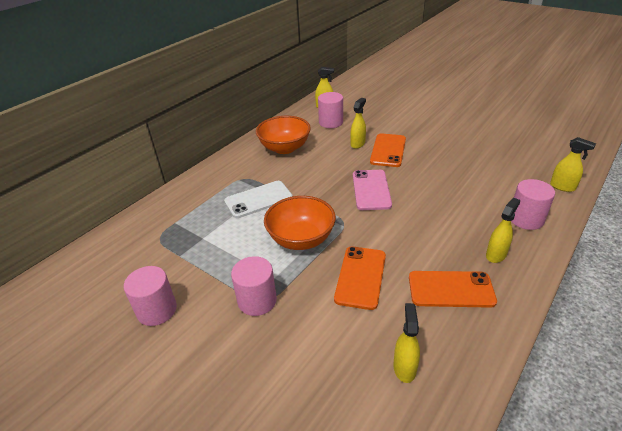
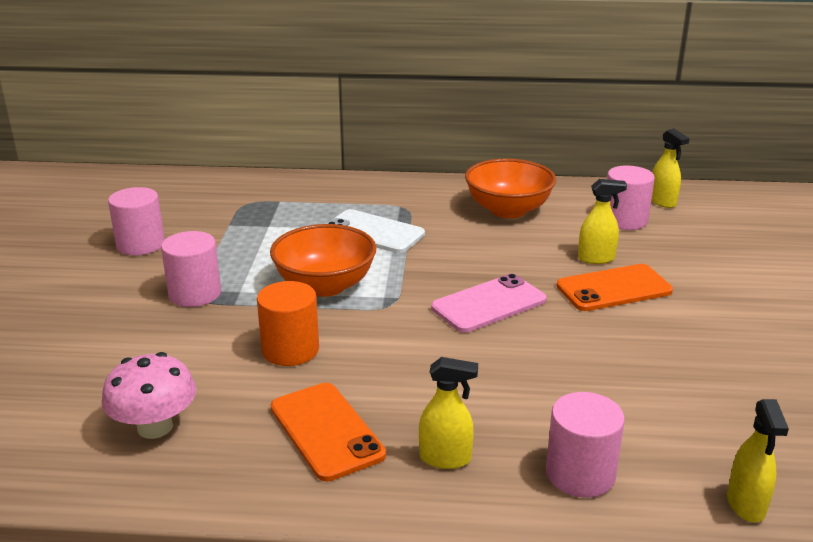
camera: 55 degrees right, 10 degrees down
orange phone [334,247,386,310] -> orange cylinder [257,281,319,366]
yellow spray bottle [394,303,420,383] -> pink mushroom [102,352,196,439]

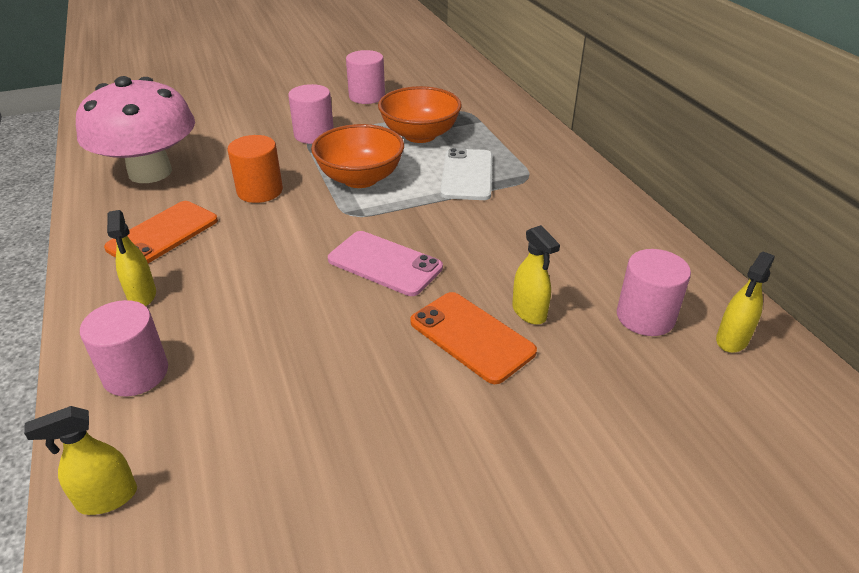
camera: 65 degrees right, 10 degrees up
pink mushroom [102,352,196,439] -> pink mushroom [76,76,195,183], size x1.76
orange bowl [465,159,556,218] -> orange bowl moved to [378,86,462,143]

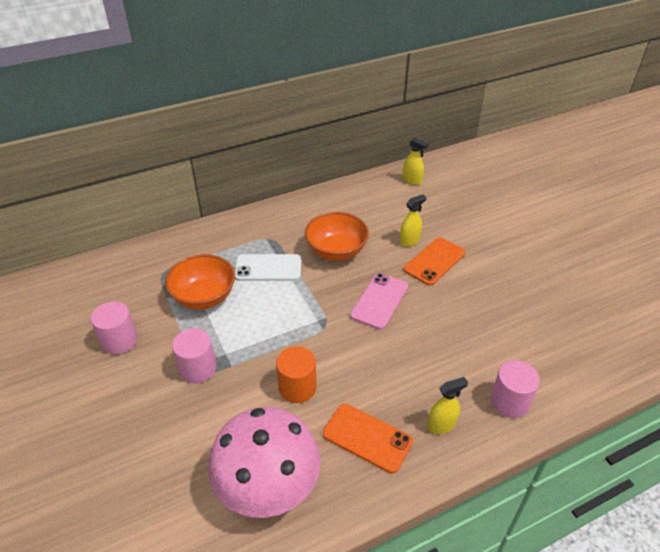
camera: 95 degrees left, 5 degrees up
yellow spray bottle [24,406,137,515] -> none
orange bowl [311,124,404,188] -> orange bowl moved to [305,212,369,261]
pink cylinder [617,249,691,336] -> none

